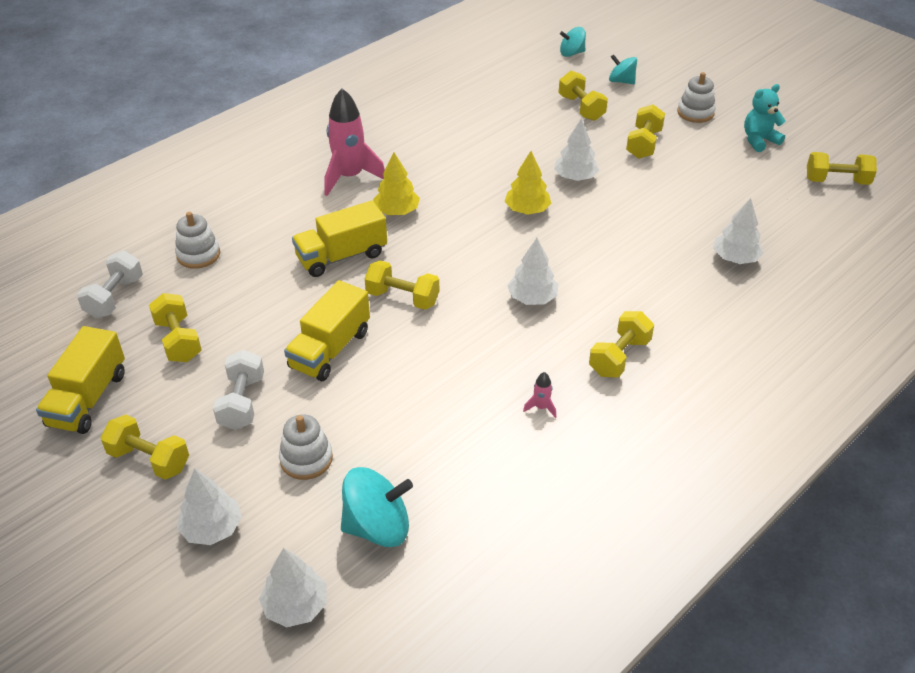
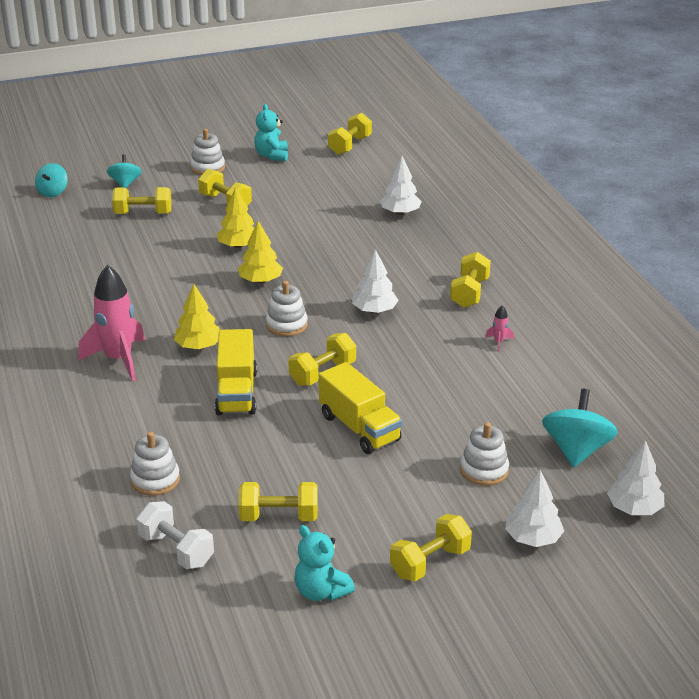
camera: 65 degrees left, 10 degrees down
yellow truck [36,326,125,434] -> turquoise teddy bear [295,525,355,601]
white dumbbell [213,350,264,430] -> none
white tree [554,118,599,181] -> yellow tree [217,187,254,248]
yellow dumbbell [589,311,654,378] -> yellow dumbbell turned 45 degrees clockwise [450,252,491,308]
turquoise spinning top [609,54,637,84] -> turquoise spinning top turned 120 degrees clockwise [107,155,142,188]
none -> white stacking toy [266,281,308,336]

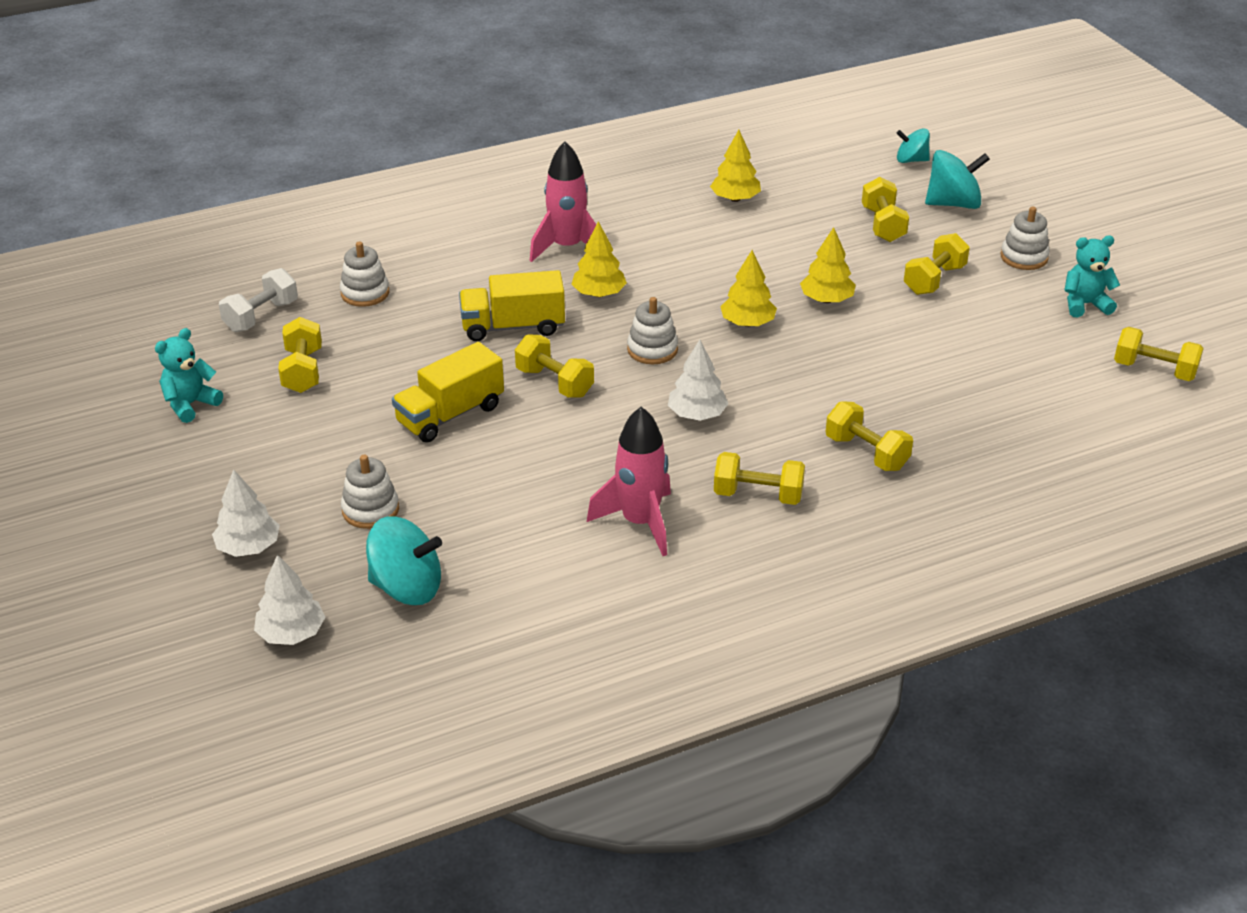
camera: 85 degrees right, 5 degrees up
turquoise spinning top [107,155,142,188] -> turquoise spinning top [925,150,990,209], size x1.62
white tree [380,156,422,215] -> none
yellow dumbbell [390,514,472,581] -> yellow dumbbell moved to [826,401,913,471]
pink rocket [486,305,514,351] -> pink rocket [587,407,671,556], size x2.46
none -> yellow tree [710,130,761,202]

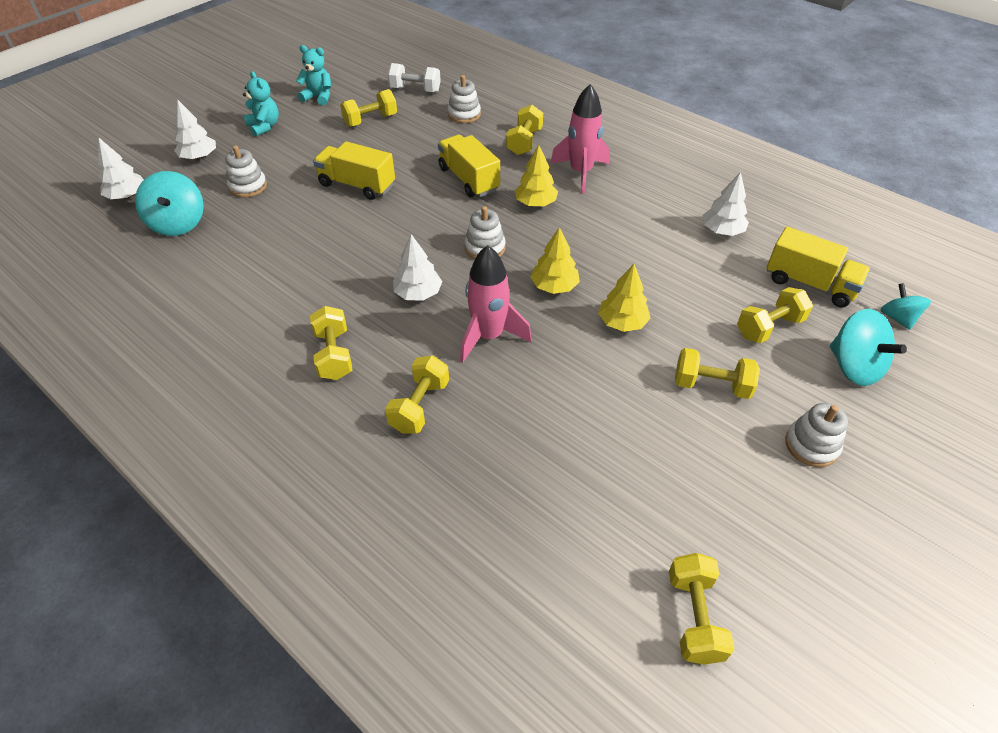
camera: 65 degrees right, 10 degrees up
yellow dumbbell [515,334,594,398] -> yellow dumbbell moved to [506,105,543,155]
pink rocket [587,407,671,556] -> pink rocket moved to [460,245,532,363]
yellow tree [710,130,761,202] -> white tree [703,172,749,236]
turquoise teddy bear [1064,236,1120,317] -> turquoise teddy bear moved to [243,71,279,136]
none -> yellow truck [766,227,871,307]

